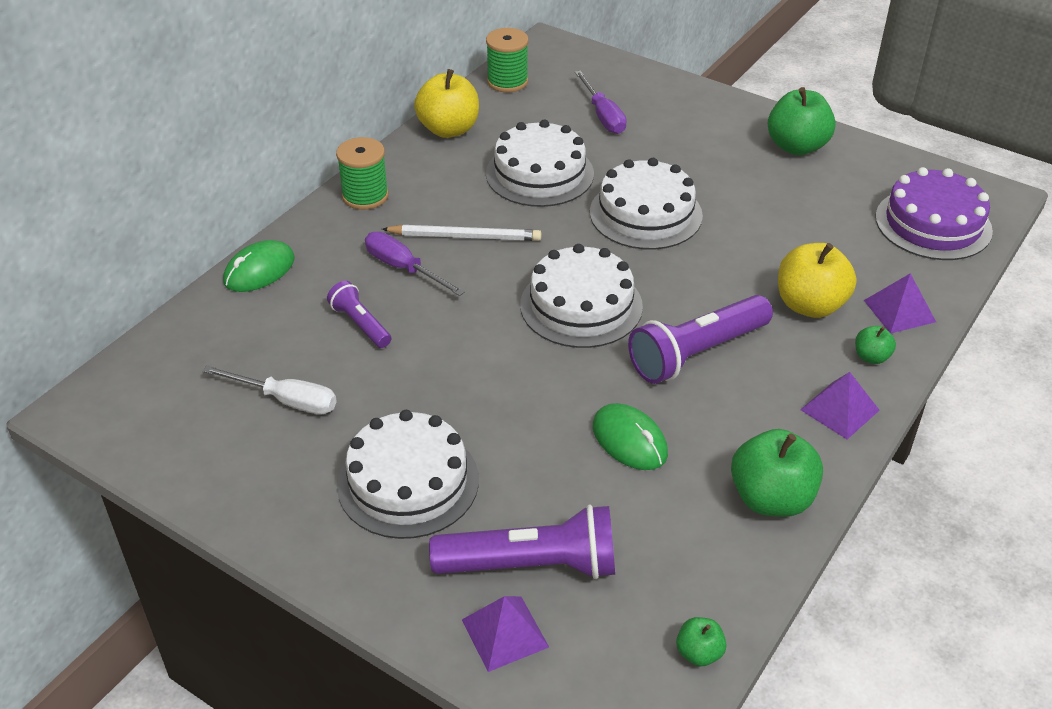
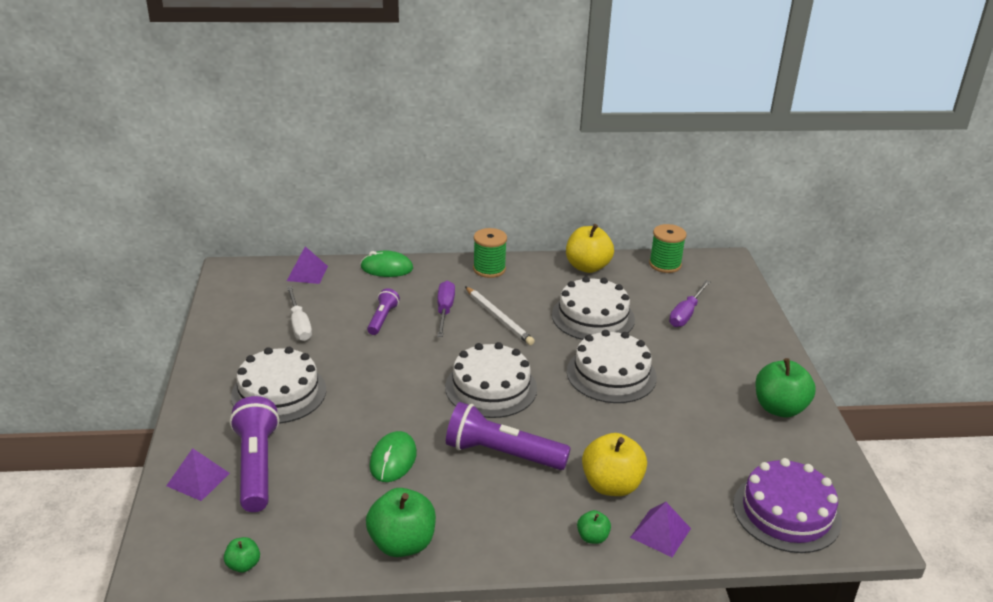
camera: 50 degrees right, 10 degrees down
purple flashlight [429,505,615,579] -> purple flashlight turned 150 degrees counterclockwise [230,396,279,512]
purple pyramid [801,372,880,439] -> purple pyramid moved to [287,246,328,284]

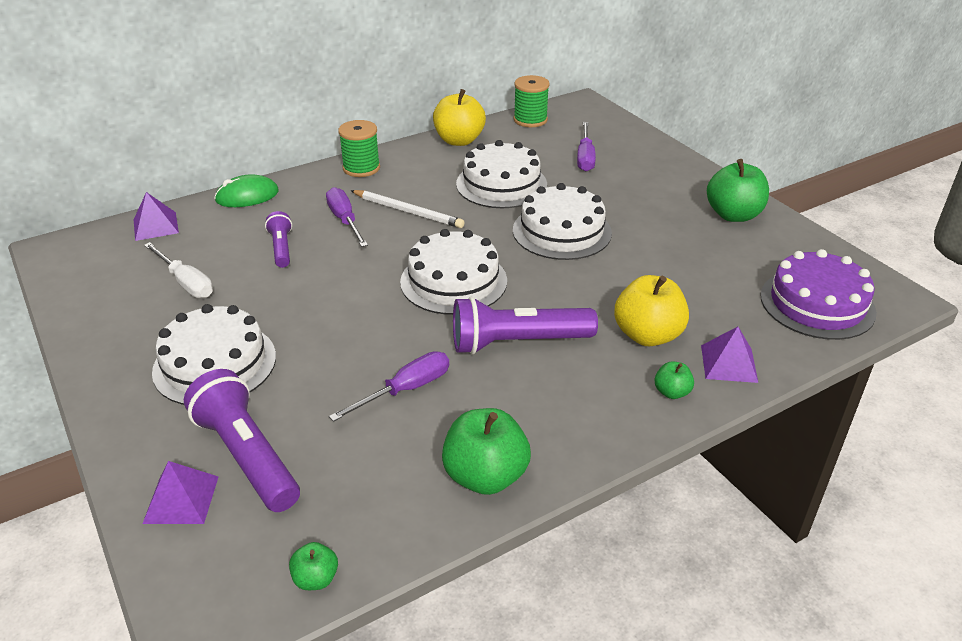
camera: 25 degrees left, 5 degrees up
green mouse [369,431,417,482] -> purple screwdriver [329,351,449,422]

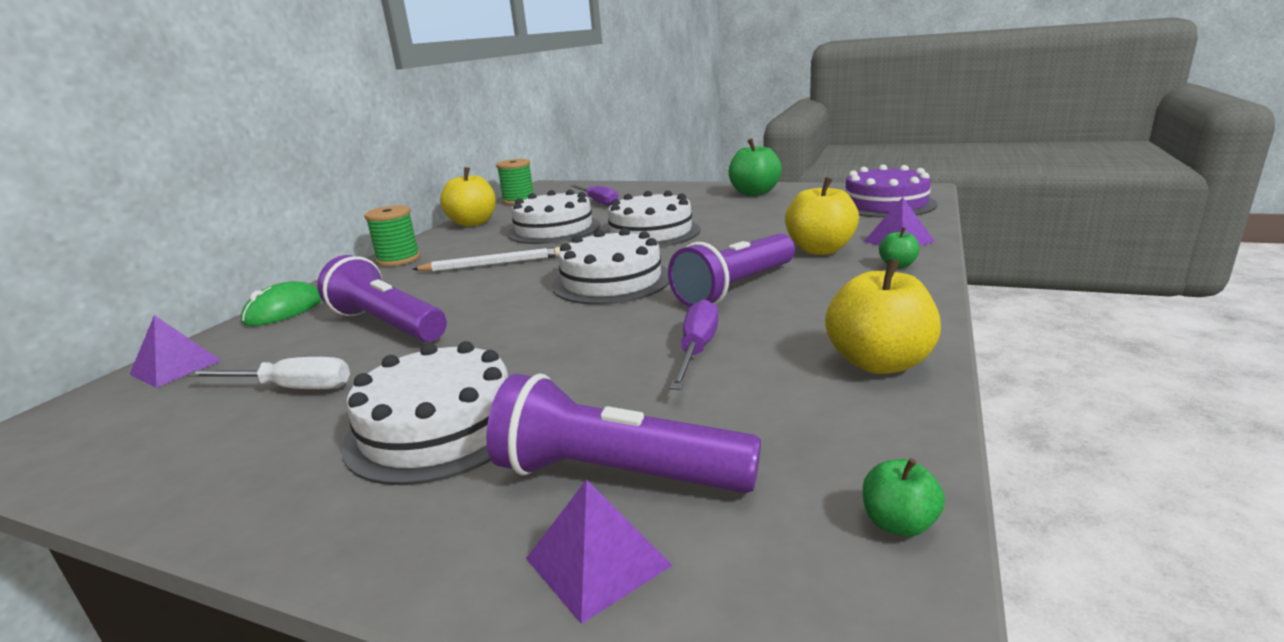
camera: 35 degrees left, 15 degrees down
purple flashlight [265,211,292,268] -> purple flashlight [317,255,447,342], size x1.82
purple screwdriver [326,187,368,247] -> none
green apple [442,408,531,495] -> yellow apple [825,258,941,374]

